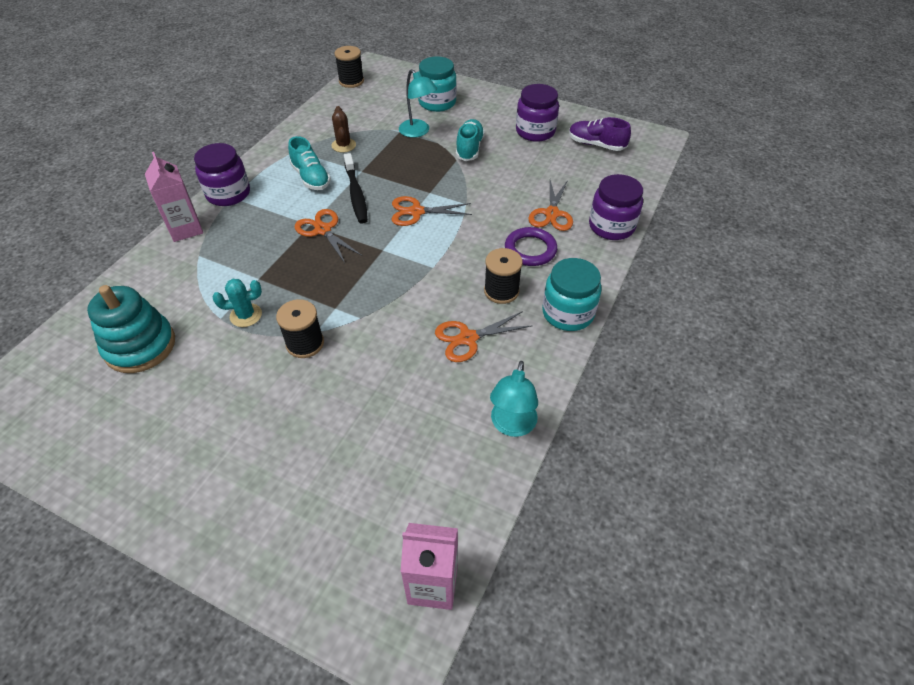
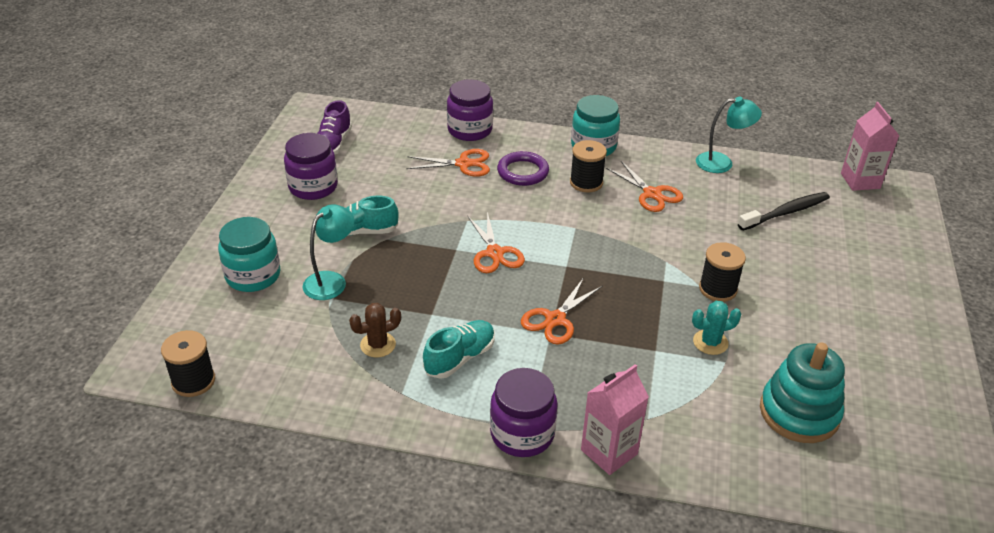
camera: 105 degrees left, 10 degrees down
turquoise cactus [213,279,262,327] -> turquoise cactus turned 75 degrees counterclockwise [692,301,741,355]
black toothbrush [344,153,368,224] -> black toothbrush moved to [738,192,830,231]

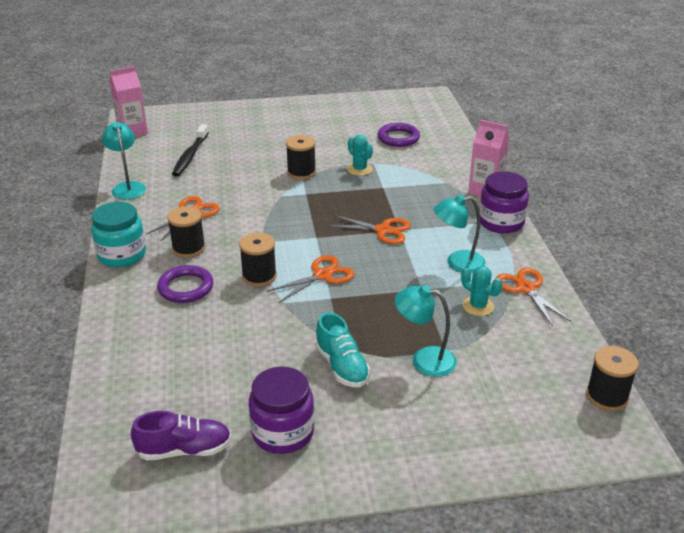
camera: 110 degrees left, 5 degrees down
turquoise jar [218,217,280,292] -> none
brown cactus [349,303,401,357] -> turquoise cactus [461,266,502,316]
orange scissors [406,149,490,177] -> orange scissors moved to [496,268,571,326]
turquoise shoe [423,320,495,379] -> turquoise lamp [434,195,486,273]
purple jar [447,79,493,141] -> none
black toothbrush [738,192,830,231] -> black toothbrush turned 120 degrees counterclockwise [172,124,209,177]
turquoise stacking toy [760,342,845,443] -> purple ring [378,123,420,147]
none -> black spool [239,233,277,287]

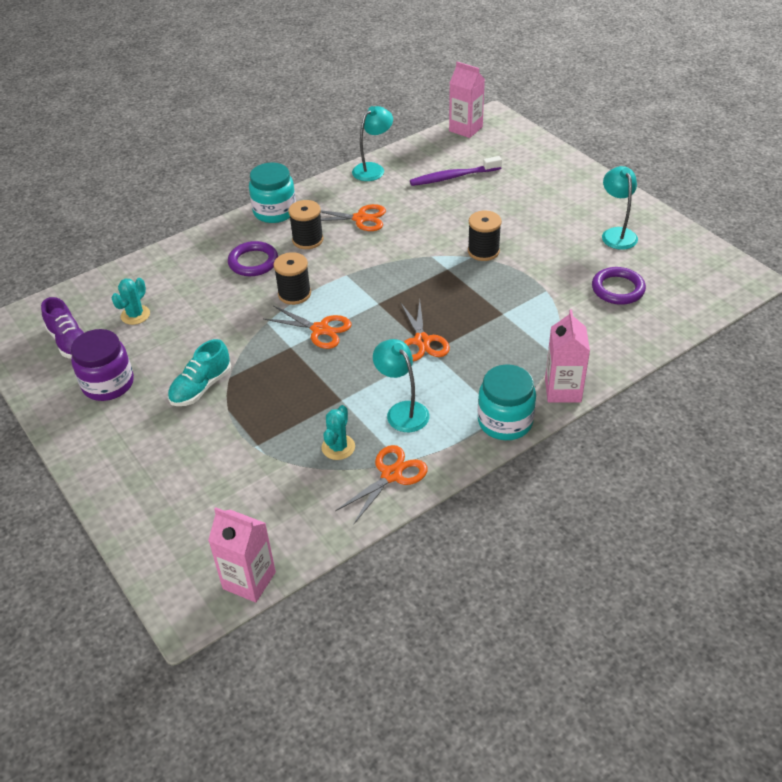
camera: 65 degrees right, 10 degrees up
black toothbrush [172,124,209,177] -> purple toothbrush [410,156,502,186]
turquoise cactus [347,134,373,176] -> turquoise cactus moved to [112,278,150,325]
turquoise lamp [395,285,457,377] -> turquoise lamp moved to [602,166,638,250]
purple jar [479,172,529,234] -> turquoise jar [478,365,536,440]
black spool [586,346,639,411] -> pink carton [208,507,276,603]

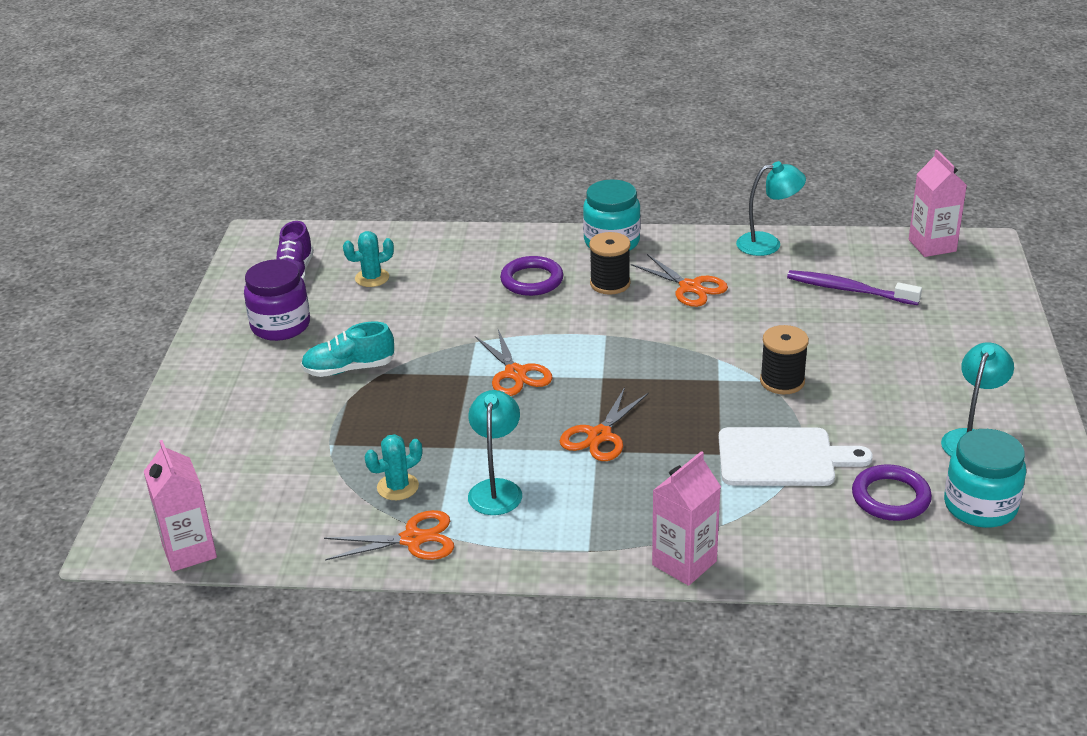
camera: 40 degrees right, 10 degrees down
black spool [273,252,311,305] -> none
turquoise jar [478,365,536,440] -> turquoise jar moved to [944,429,1026,528]
none -> white cutting board [719,427,873,486]

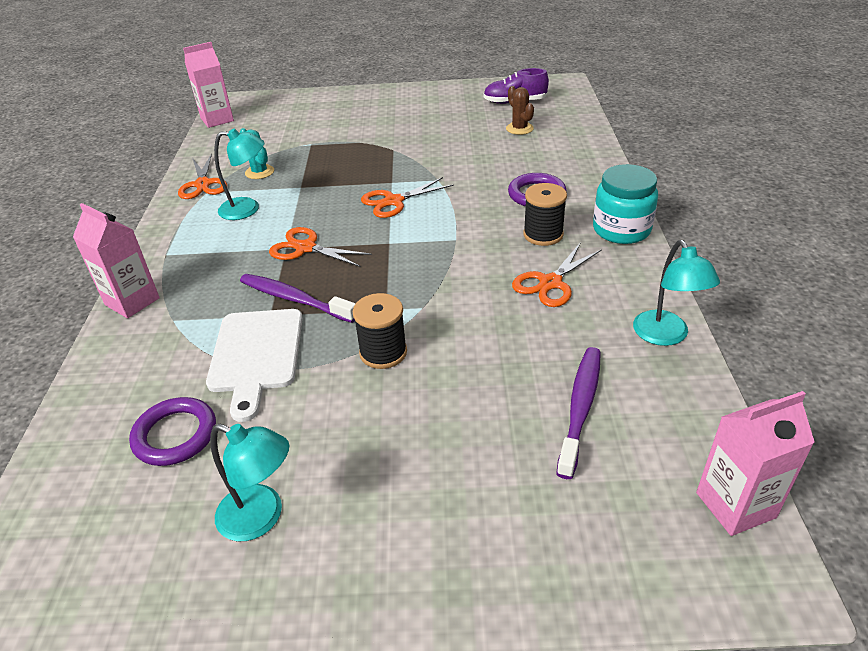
camera: 85 degrees right, 5 degrees up
purple jar [244,259,310,341] -> none
turquoise shoe [301,322,394,377] -> none
turquoise cactus [343,231,394,287] -> brown cactus [506,86,534,135]
turquoise jar [944,429,1026,528] -> none
none -> purple toothbrush [240,274,356,323]

